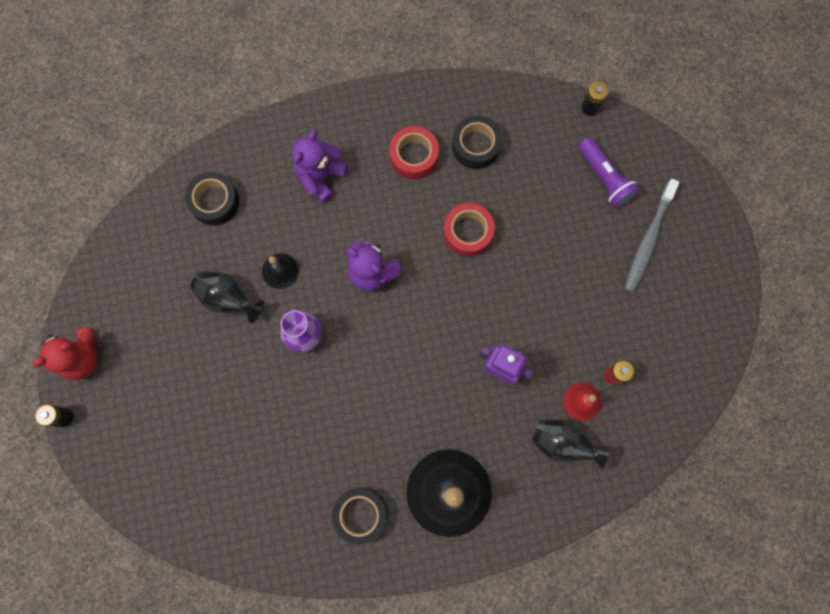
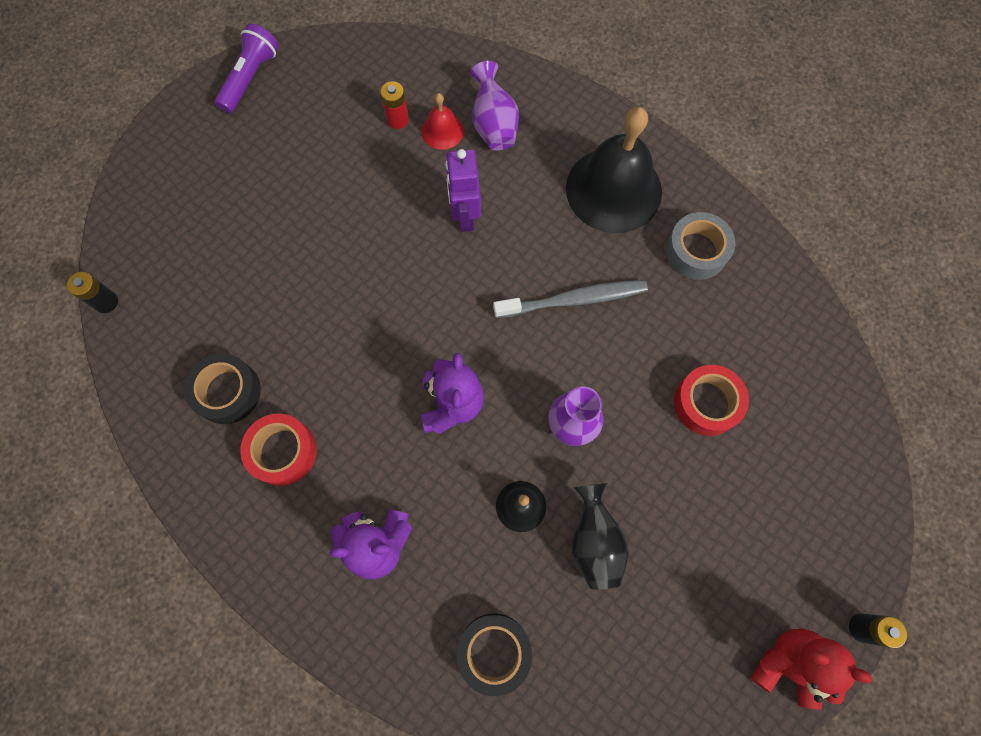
camera: 125 degrees left, 5 degrees down
black tape [332,488,387,545] -> grey tape [666,212,735,280]
red tape [444,203,495,257] -> red tape moved to [674,365,749,436]
black vase [531,419,611,471] -> purple vase [470,61,519,151]
purple flashlight [578,138,640,208] -> purple flashlight moved to [215,23,279,113]
grey toothbrush [624,179,679,293] -> grey toothbrush moved to [493,280,648,318]

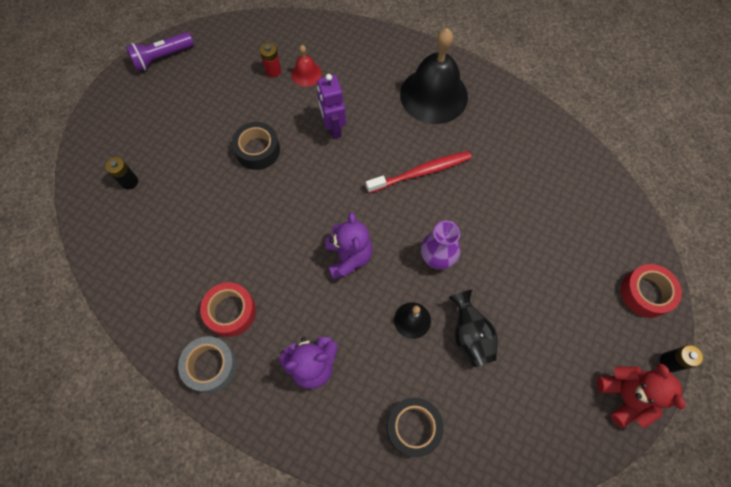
camera: 10 degrees left, 5 degrees down
black battery [67,272,118,313] -> black battery moved to [105,157,138,190]
black tape [184,353,261,424] -> black tape moved to [232,122,280,170]
purple flashlight [215,23,279,113] -> purple flashlight turned 135 degrees counterclockwise [126,32,194,71]
purple vase [470,61,519,151] -> none
grey toothbrush [493,280,648,318] -> red toothbrush [366,151,472,193]
grey tape [666,212,735,280] -> grey tape moved to [178,336,237,393]
red tape [674,365,749,436] -> red tape moved to [621,264,682,318]
red teddy bear [750,629,872,710] -> red teddy bear turned 60 degrees clockwise [597,364,686,429]

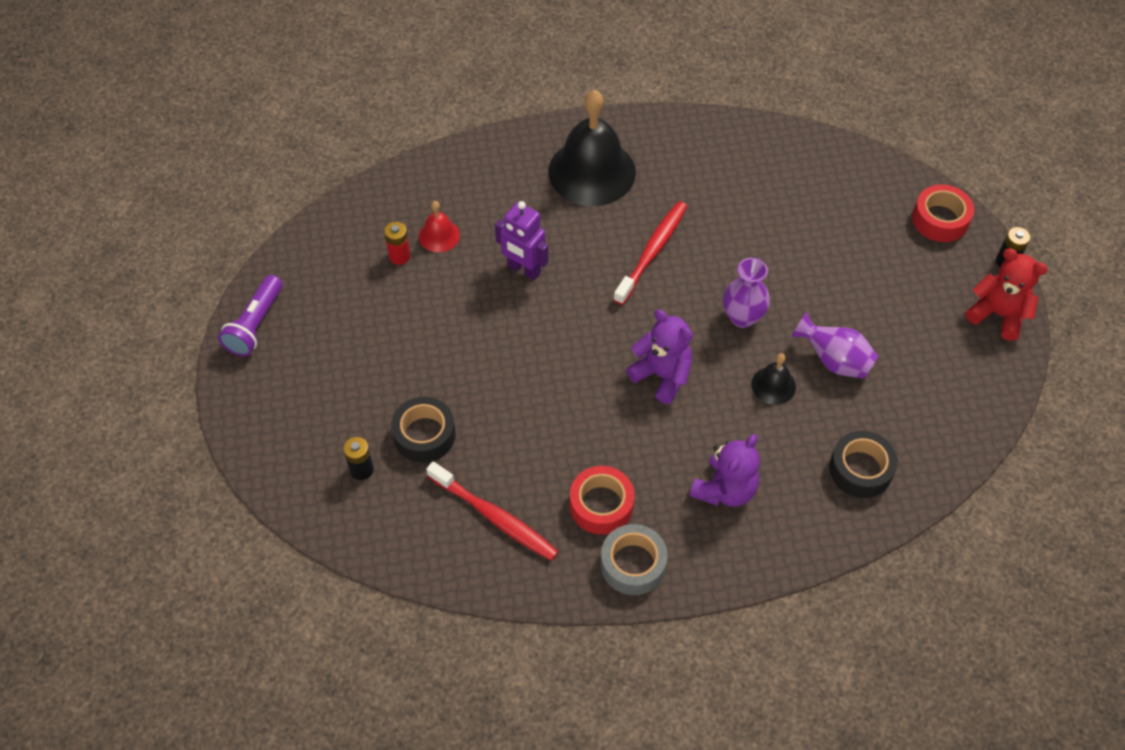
camera: 40 degrees left, 10 degrees down
black tape [232,122,280,170] -> black tape moved to [391,397,456,463]
black vase [449,290,497,367] -> purple vase [791,312,878,379]
none -> red toothbrush [426,462,559,561]

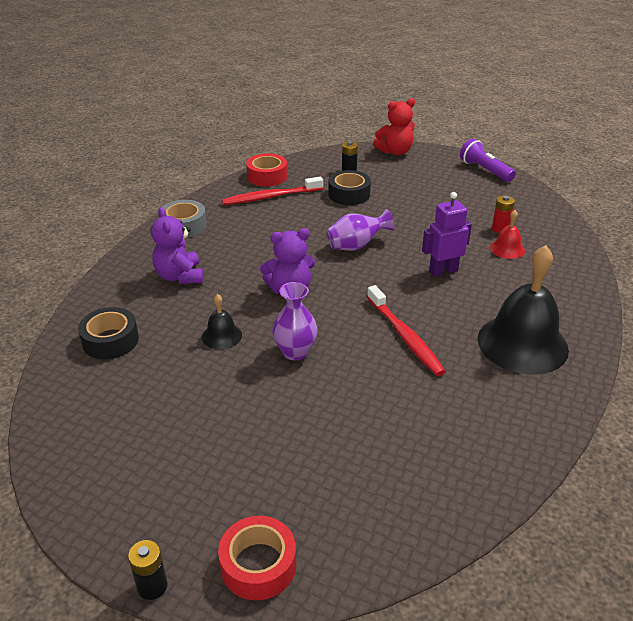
camera: 125 degrees right, 20 degrees down
red tape [570,466,635,535] -> red tape moved to [246,153,287,187]
purple vase [791,312,878,379] -> purple vase moved to [327,209,395,251]
red teddy bear [966,248,1048,341] -> red teddy bear moved to [373,98,415,155]

